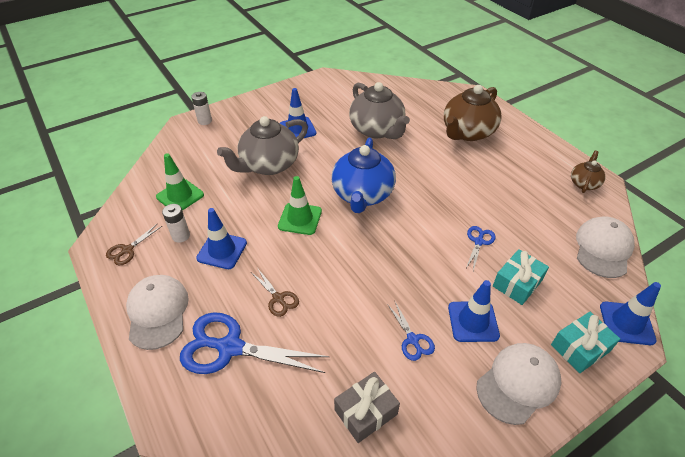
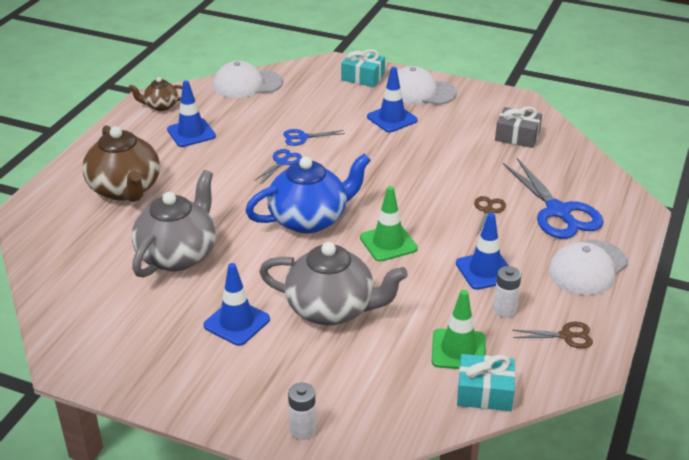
camera: 125 degrees left, 10 degrees down
blue scissors [387,302,435,361] -> blue scissors moved to [254,149,302,183]
brown teapot [444,85,502,141] -> brown teapot turned 60 degrees clockwise [82,125,160,202]
turquoise gift [493,249,549,305] -> turquoise gift moved to [457,354,515,411]
blue traffic cone [600,282,661,345] -> blue traffic cone moved to [167,81,216,147]

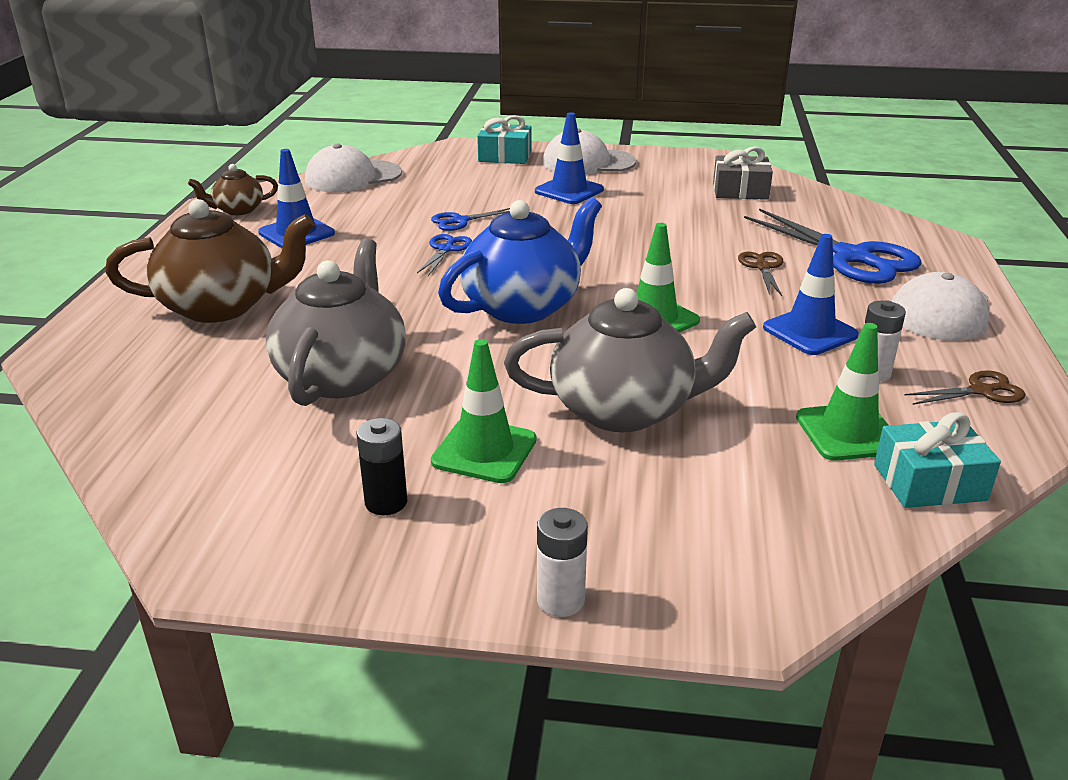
camera: 15 degrees left, 5 degrees down
brown teapot [82,125,160,202] -> brown teapot turned 60 degrees counterclockwise [105,199,315,323]
blue traffic cone [203,263,270,346] -> green traffic cone [431,339,536,483]
white battery [288,383,316,440] -> white battery moved to [537,508,588,617]
none -> black battery [357,418,407,515]

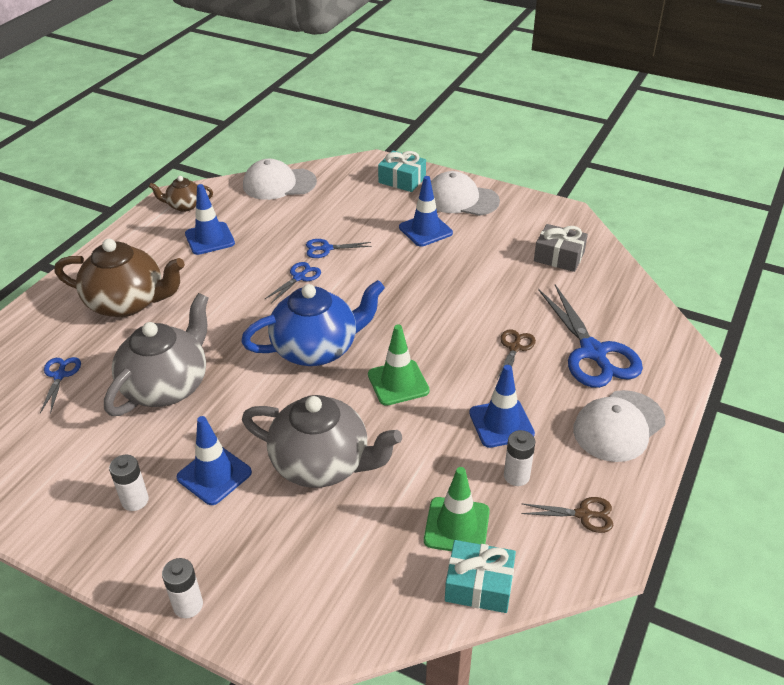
camera: 20 degrees right, 10 degrees up
black battery [357,418,407,515] -> white battery [109,455,149,511]
green traffic cone [431,339,536,483] -> blue traffic cone [177,416,252,505]
none -> blue scissors [40,357,81,414]

